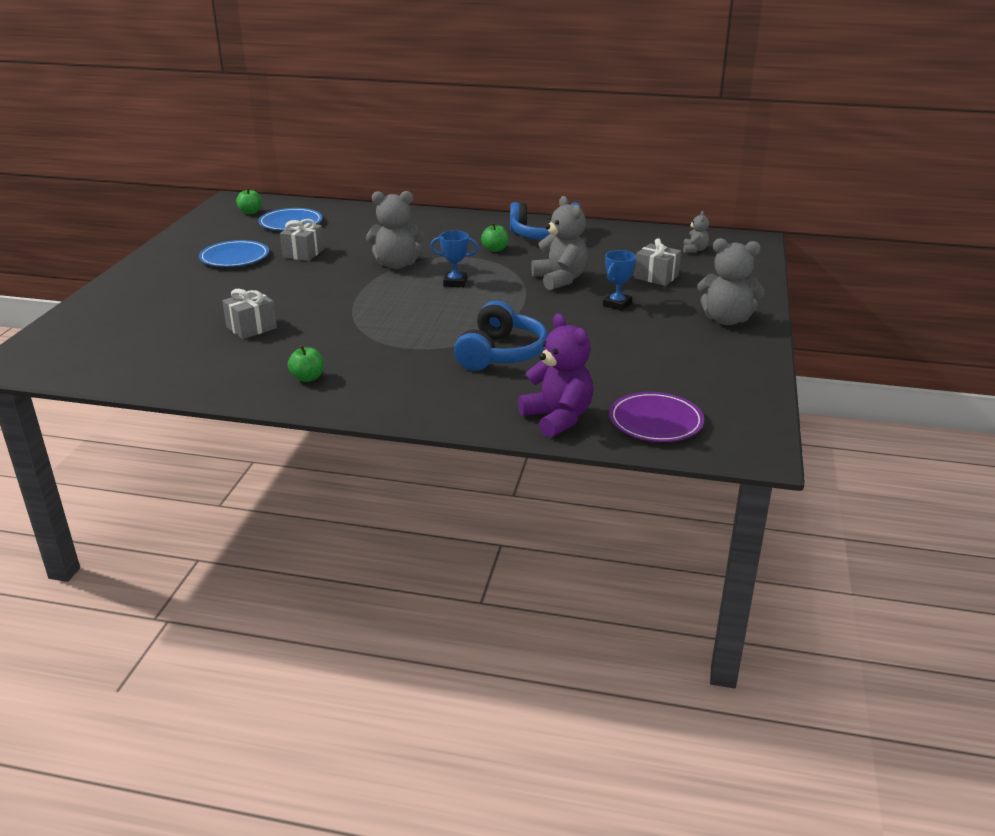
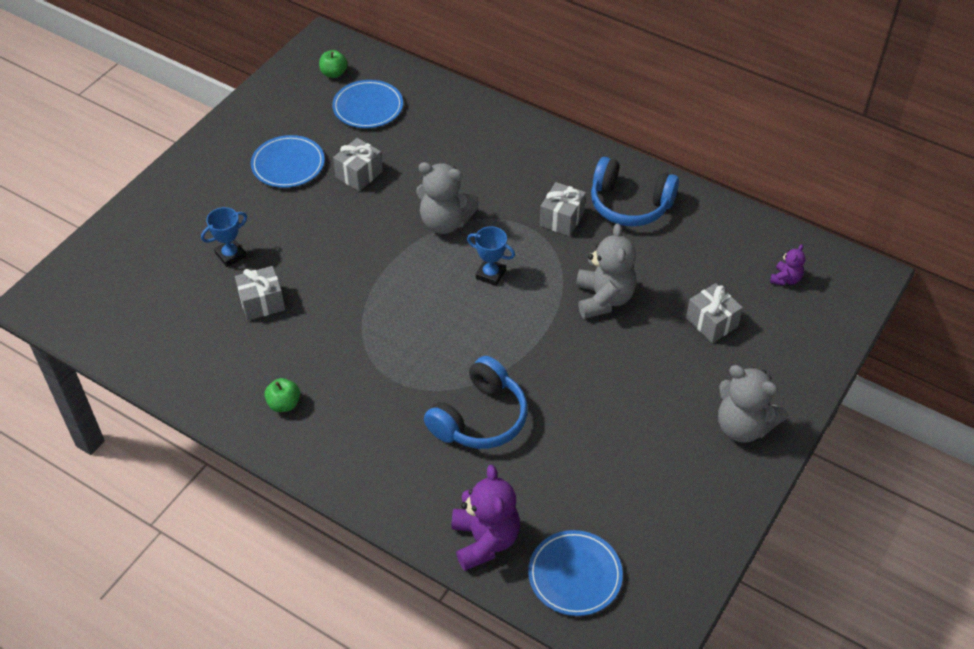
camera: 20 degrees right, 20 degrees up
green apple [481,222,509,252] -> grey gift [540,182,586,236]
blue trophy [603,250,636,311] -> blue trophy moved to [201,207,247,267]
purple plate [609,392,704,442] -> blue plate [528,530,623,616]
grey teddy bear [683,211,709,253] -> purple teddy bear [770,244,805,286]

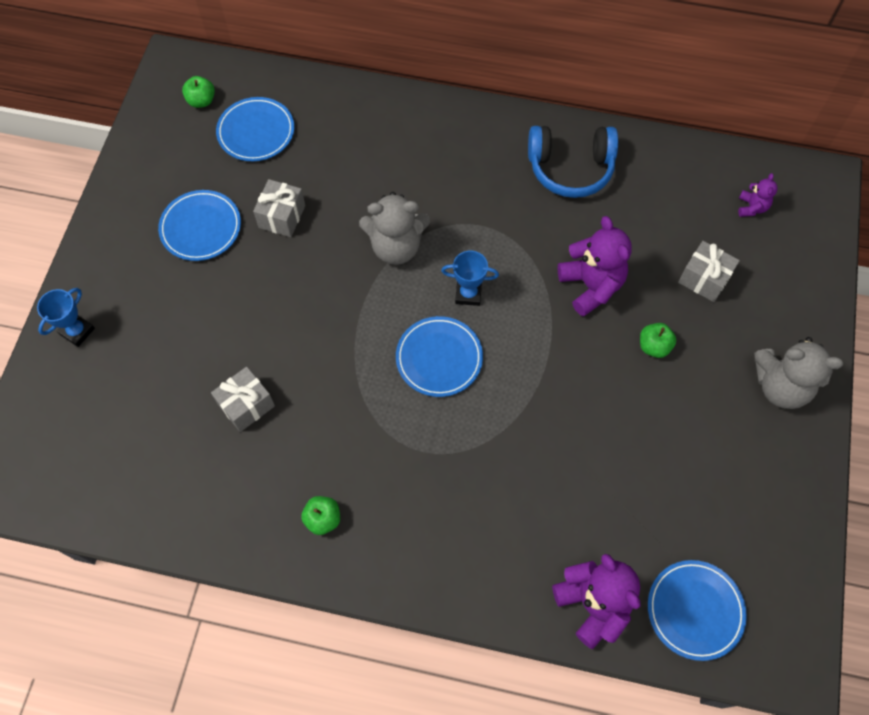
camera: 20 degrees left, 15 degrees up
blue trophy [201,207,247,267] -> blue trophy moved to [37,288,95,347]
blue headphones [424,356,528,449] -> none
grey gift [540,182,586,236] -> none
grey teddy bear [576,223,636,319] -> purple teddy bear [558,216,632,317]
none -> blue plate [396,316,483,397]
none -> green apple [640,323,676,358]

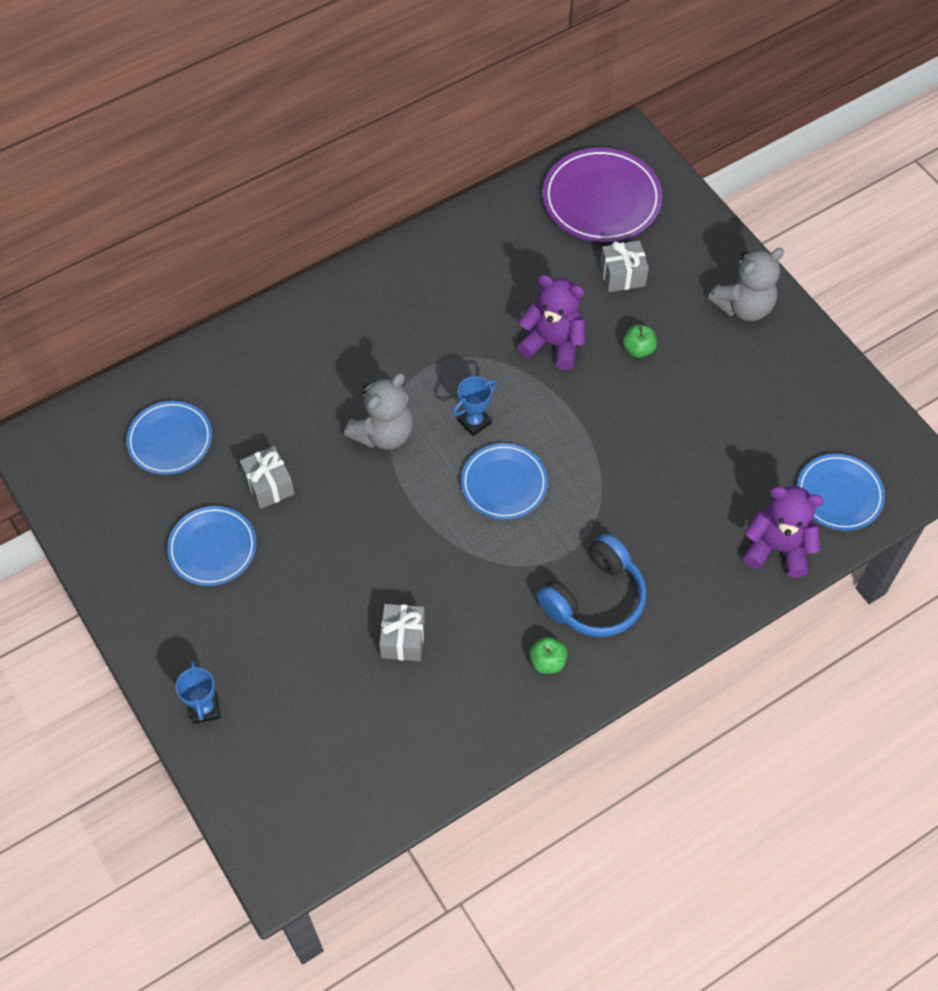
camera: 45 degrees left, 5 degrees down
green apple [182,76,215,108] -> none
blue headphones [528,126,618,198] -> blue headphones moved to [537,534,647,637]
purple teddy bear [738,173,778,217] -> purple plate [543,148,663,242]

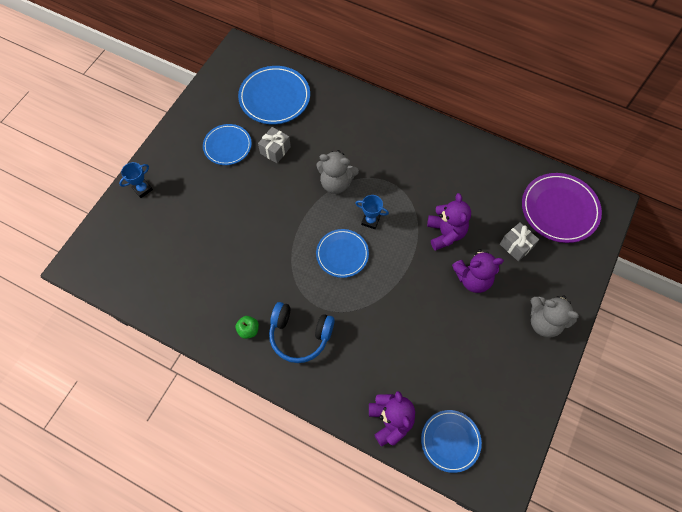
camera: 60 degrees right, 5 degrees up
blue plate [126,401,212,475] -> blue plate [238,66,310,124], size x1.53
grey gift [379,604,425,661] -> none
green apple [623,325,657,358] -> purple teddy bear [452,249,504,293]

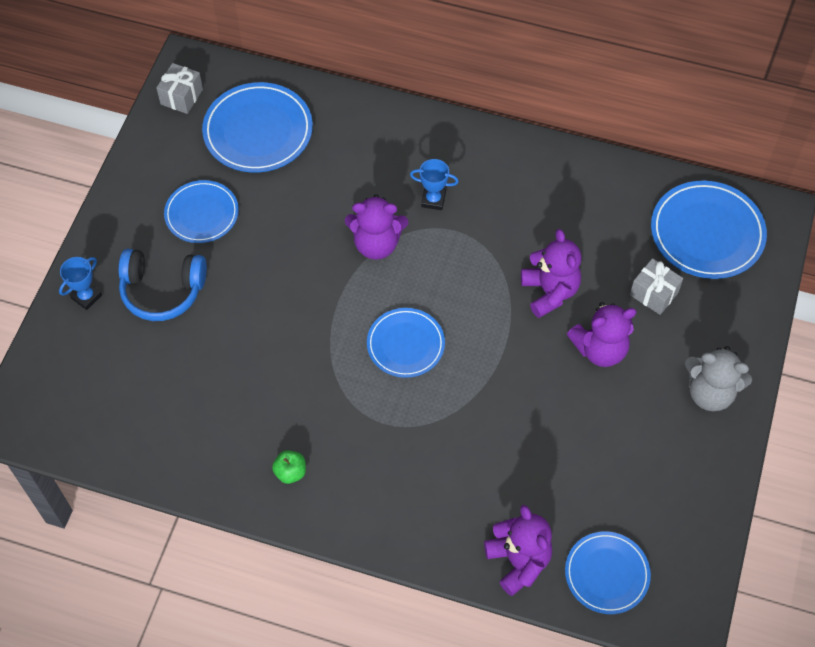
camera: 10 degrees left, 5 degrees down
grey gift [258,127,291,163] -> grey gift moved to [156,63,203,114]
blue headphones [269,302,335,363] -> blue headphones moved to [118,249,207,321]
grey teddy bear [316,150,359,194] -> purple teddy bear [345,194,408,260]
blue trophy [355,195,389,229] -> blue trophy moved to [410,159,459,210]
purple plate [522,173,602,243] -> blue plate [651,181,767,279]

